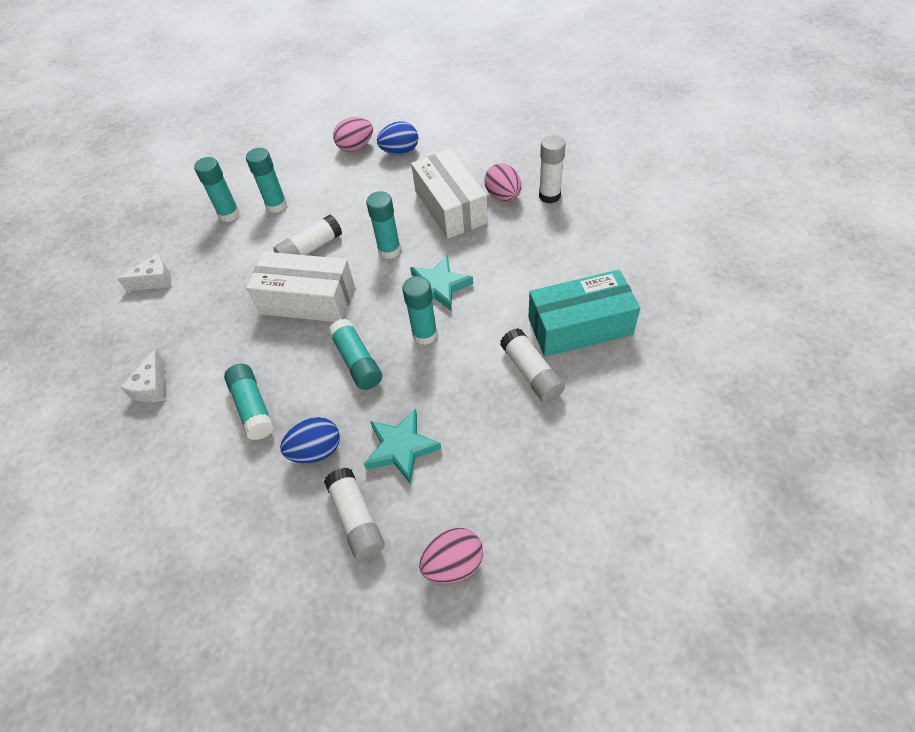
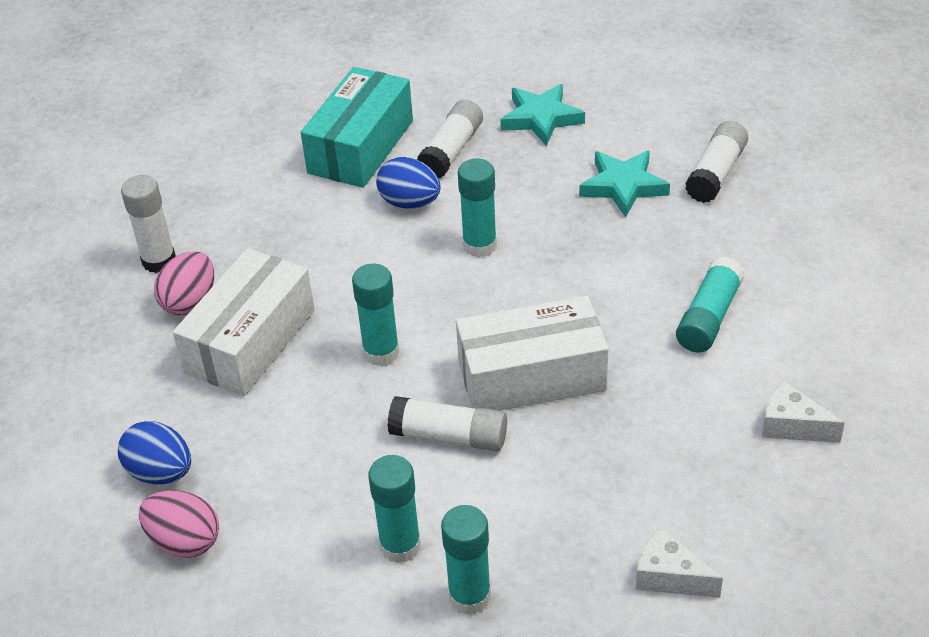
camera: 130 degrees left, 10 degrees down
white cheese [121,349,165,402] -> white cheese turned 120 degrees counterclockwise [762,381,845,443]
white box [246,252,355,322] -> white box turned 75 degrees counterclockwise [456,296,608,411]
blue egg [280,417,340,463] -> blue egg moved to [376,157,441,209]
turquoise glue stick [328,319,382,390] -> none
turquoise star [410,256,473,311] -> turquoise star moved to [500,84,585,146]
pink egg [419,528,483,584] -> none
turquoise box [528,270,640,357] -> turquoise box turned 75 degrees clockwise [301,67,413,188]

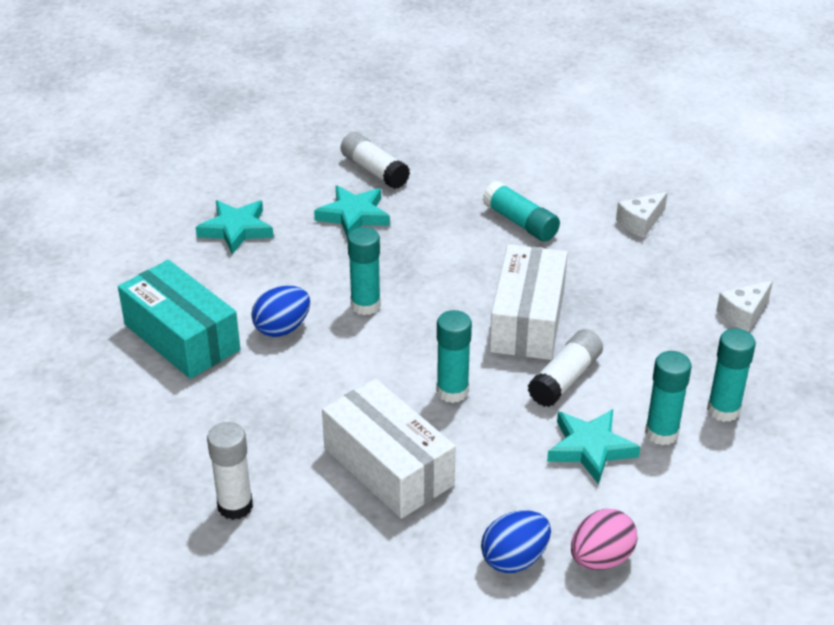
camera: 70 degrees left, 5 degrees down
pink egg [154,251,214,315] -> none
white glue stick [417,100,483,179] -> none
none -> turquoise star [547,409,640,484]

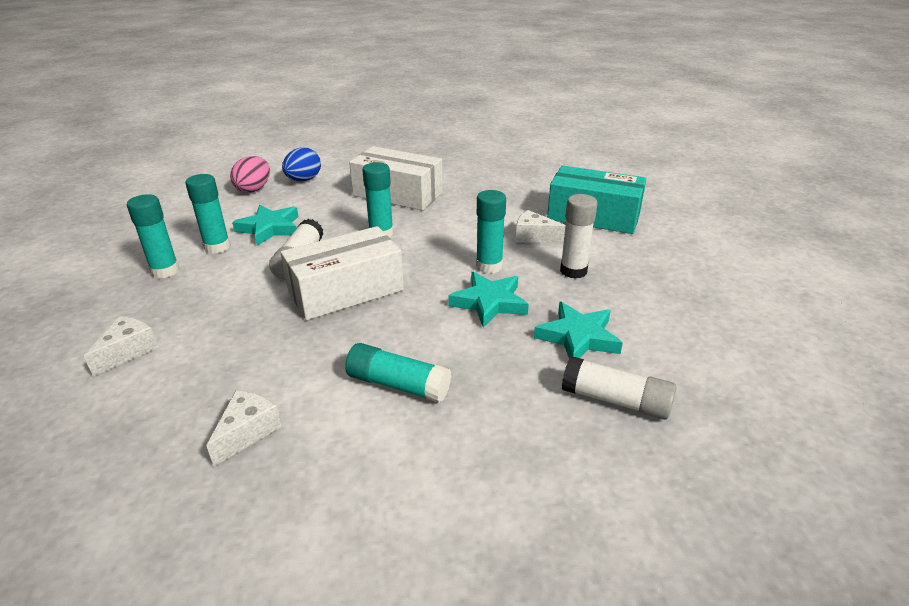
camera: 155 degrees right, 5 degrees down
turquoise star [196,200,274,254] -> turquoise star moved to [448,272,529,328]
white glue stick [207,422,253,520] -> white glue stick moved to [560,194,598,279]
blue egg [251,286,310,337] -> white cheese [516,210,566,244]
white box [490,244,568,360] -> white box turned 75 degrees clockwise [281,226,404,320]

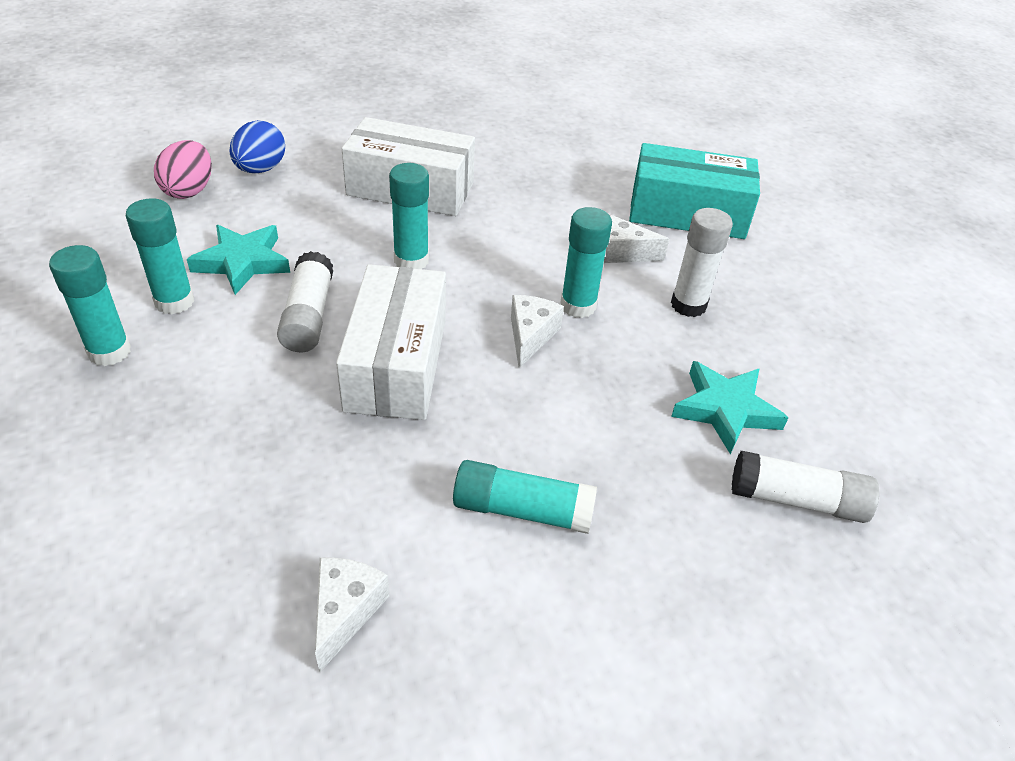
camera: 15 degrees left, 10 degrees up
white cheese [84,316,158,376] -> white cheese moved to [511,295,564,368]
white box [281,226,404,320] -> white box turned 45 degrees counterclockwise [336,264,446,420]
turquoise star [448,272,529,328] -> none

